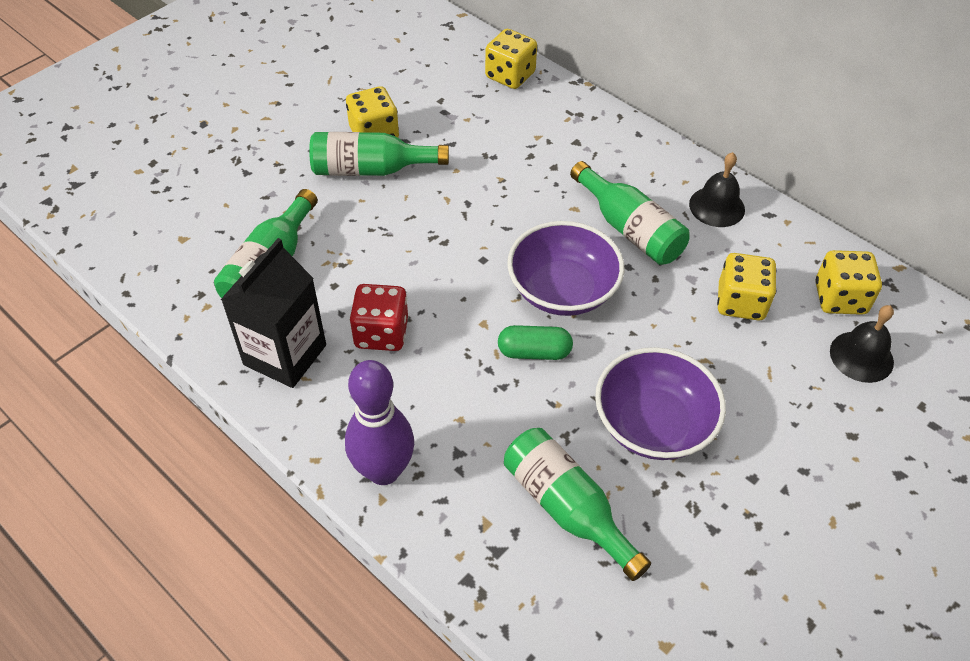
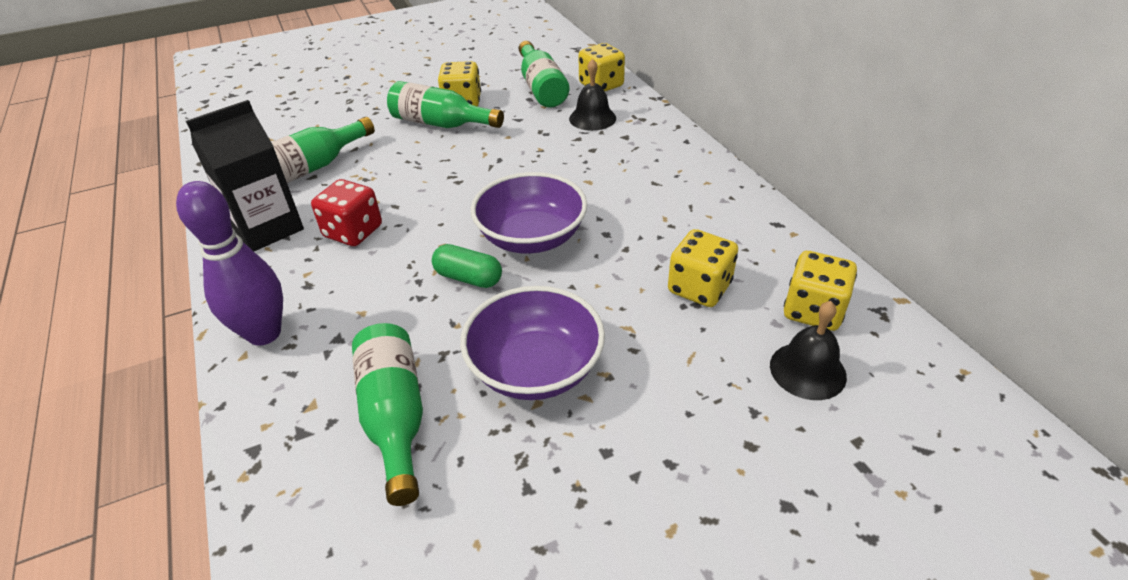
camera: 25 degrees right, 10 degrees down
green bottle [570,161,689,265] -> green bottle moved to [519,41,569,107]
black bell [689,152,745,227] -> black bell moved to [569,59,616,131]

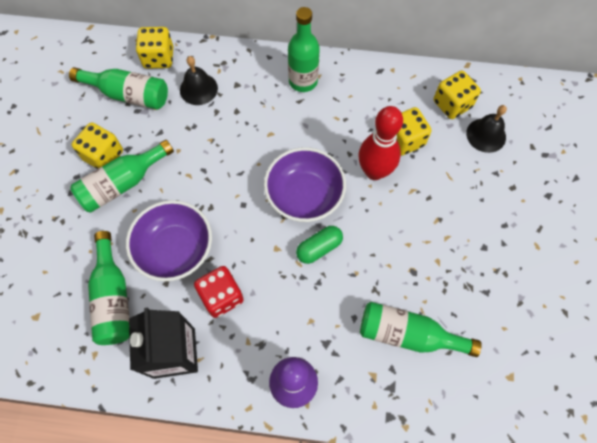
camera: 60 degrees left, 25 degrees up
purple bowl [460,286,605,400] -> purple bowl moved to [126,200,212,281]
none -> green bottle [288,7,320,92]
none -> red bowling pin [358,106,403,180]

